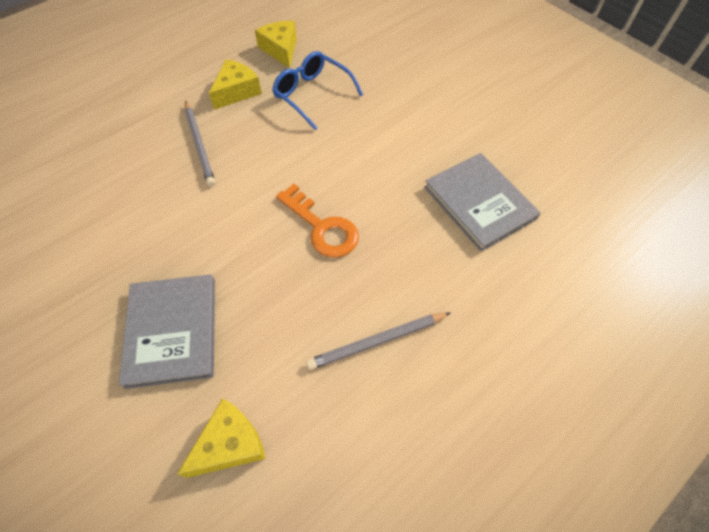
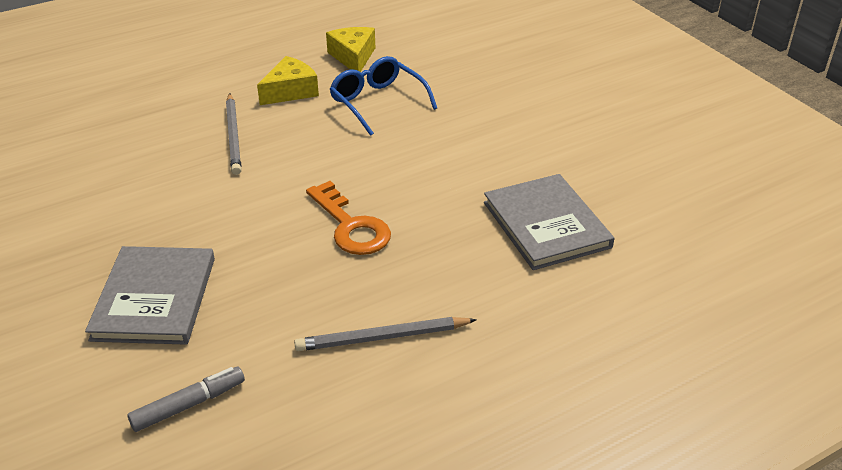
camera: 10 degrees right, 20 degrees down
yellow cheese [177,398,265,478] -> grey marker [128,367,245,432]

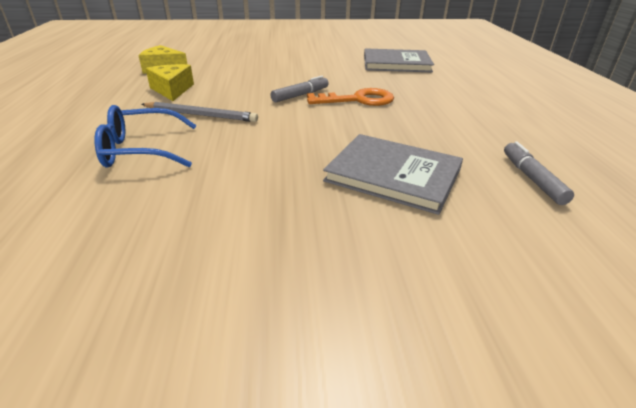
camera: 65 degrees left, 5 degrees down
grey pencil [294,317,477,351] -> none
blue glasses [330,56,437,136] -> blue glasses moved to [95,105,197,168]
none -> grey marker [270,76,329,102]

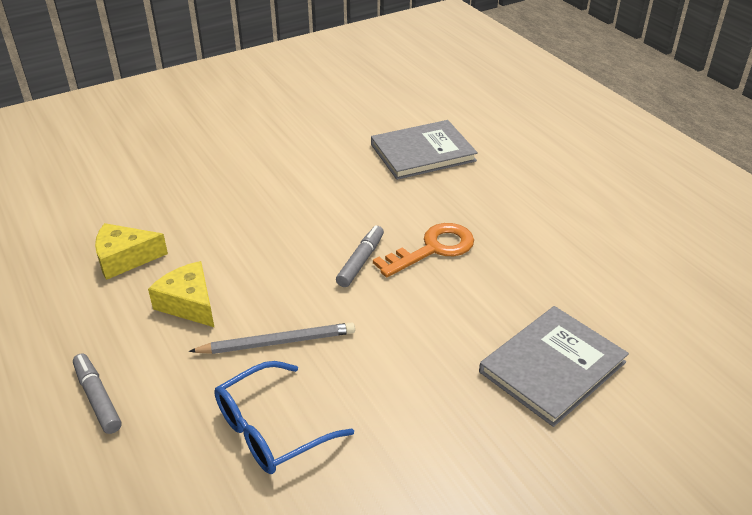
camera: 25 degrees left, 5 degrees up
grey book [323,134,463,215] -> grey book turned 45 degrees counterclockwise [479,306,629,427]
grey marker [504,141,574,205] -> grey marker moved to [73,354,122,434]

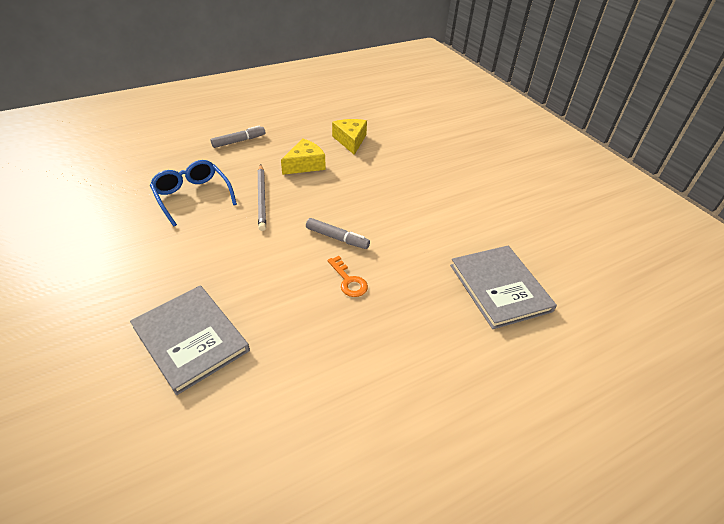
camera: 90 degrees right, 5 degrees up
orange key [373,223,474,277] -> orange key [327,256,368,297], size x0.61

